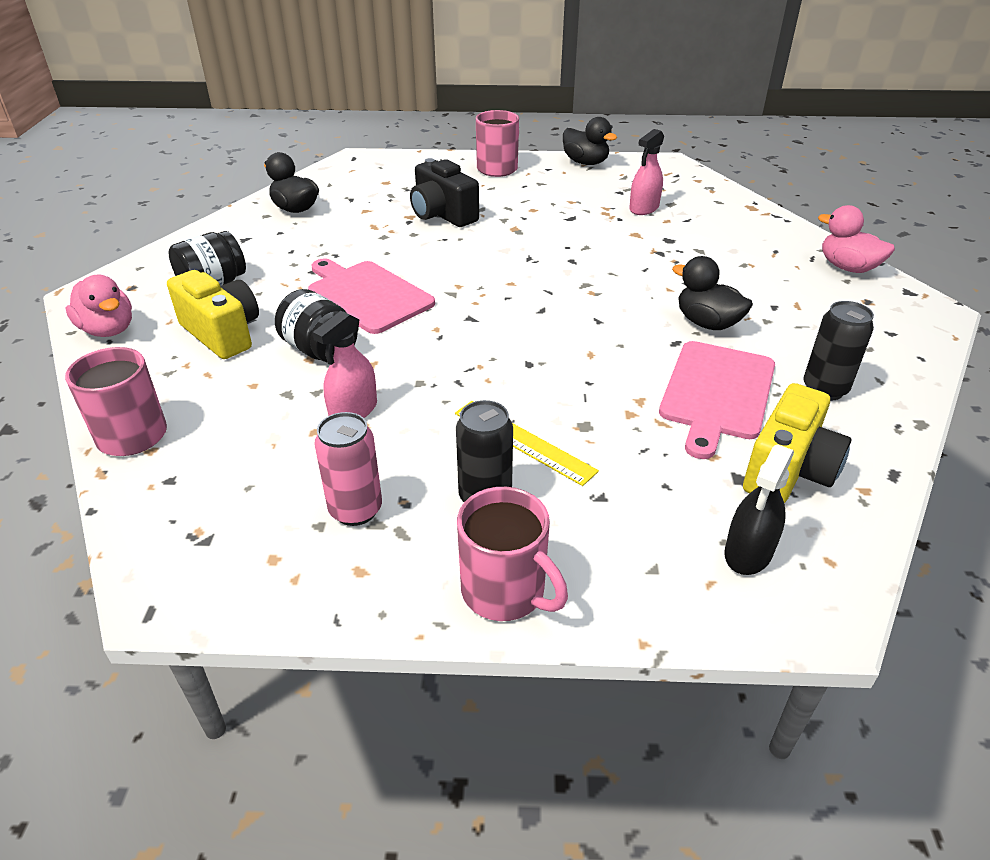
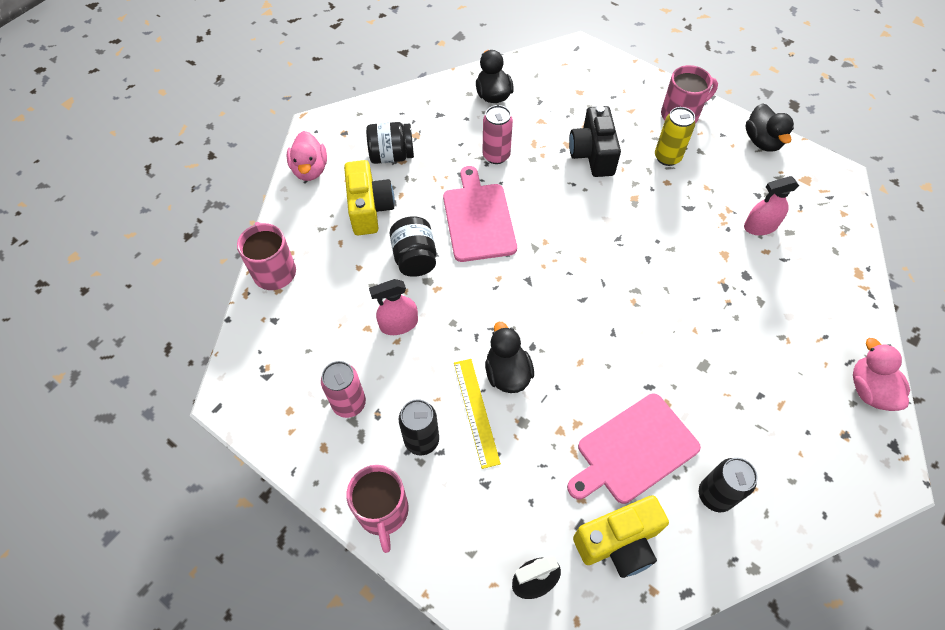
camera: 35 degrees right, 20 degrees up
black duck [672,256,753,330] -> black duck moved to [485,322,534,393]
none -> pink can [482,105,513,164]
none -> yellow can [655,107,695,166]

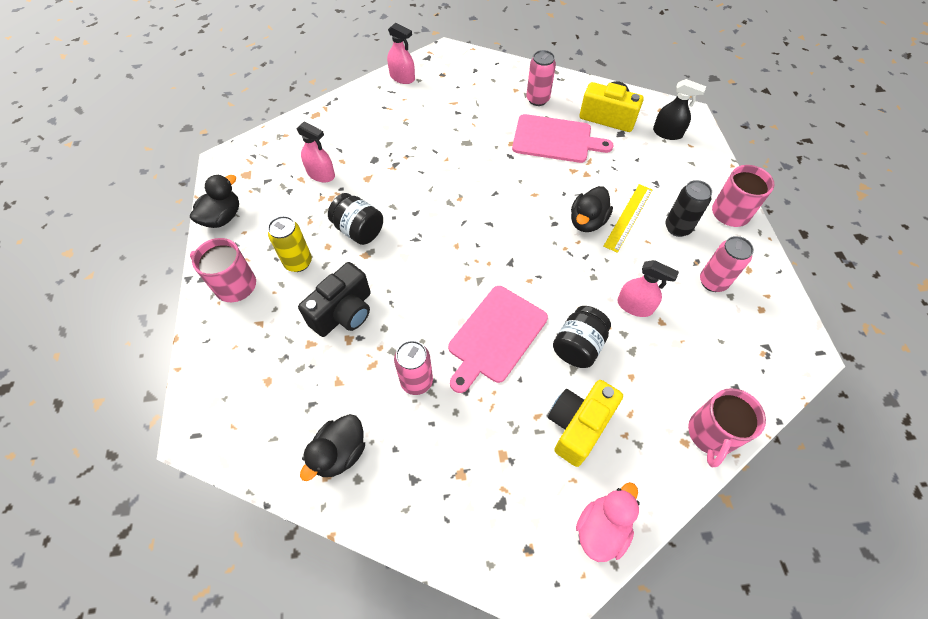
camera: 135 degrees left, 0 degrees up
black jar [366,122,414,164] -> black jar moved to [328,193,383,245]
black can [699,458,757,512] -> pink can [526,50,556,106]
pink duck [853,338,910,411] -> pink spray bottle [387,22,415,84]

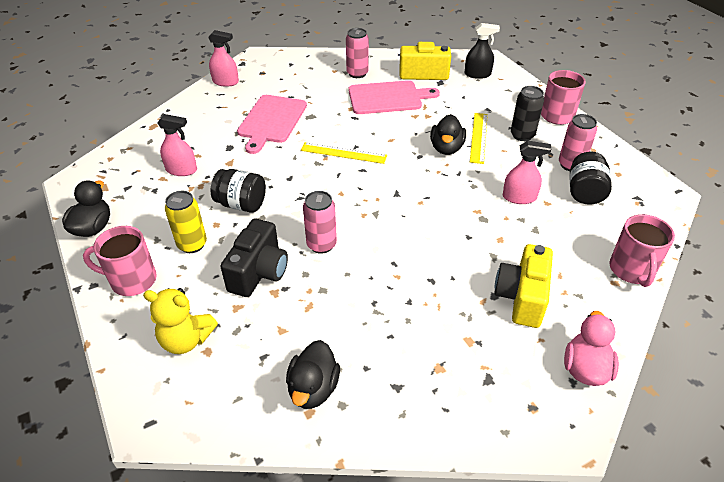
camera: 20 degrees left, 15 degrees down
pink can [394,340,433,395] -> pink can moved to [303,191,337,254]
pink cutting board [448,286,548,393] -> pink cutting board moved to [237,95,307,154]
black jar [553,306,611,368] -> black jar moved to [570,151,612,204]
none -> yellow teddy bear [143,288,218,354]
none -> yellow ruler [301,142,387,164]

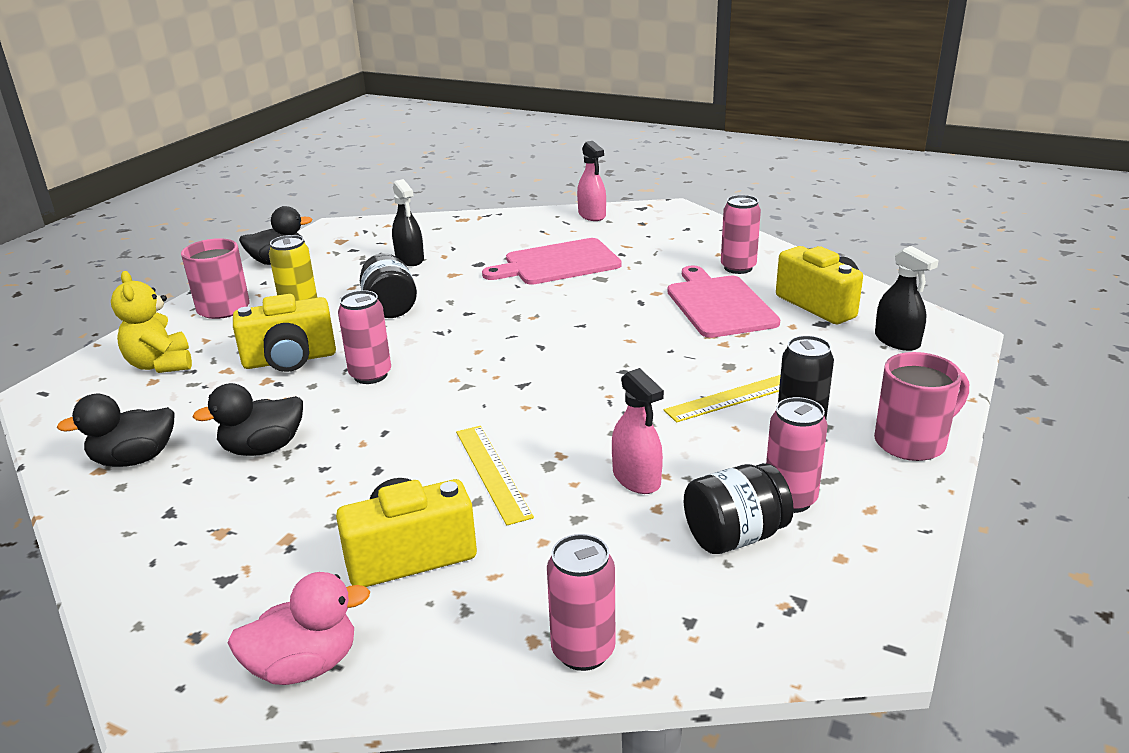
camera: 55 degrees right, 15 degrees down
pink spray bottle [157,114,197,176] -> black spray bottle [392,179,424,266]
black camera [221,219,288,297] -> yellow camera [233,294,336,372]
yellow ruler [301,142,387,164] -> yellow ruler moved to [456,426,534,526]
pink cutting board [348,80,440,114] -> pink cutting board turned 150 degrees counterclockwise [667,265,780,338]
black duck [430,114,466,155] -> black duck moved to [193,383,303,456]
pink mug [609,214,675,287] -> pink can [547,534,616,671]

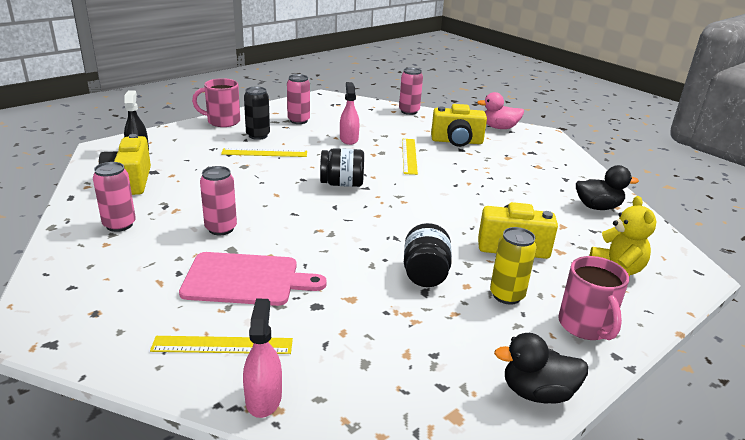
camera: 160 degrees left, 0 degrees up
black duck [193,383,303,456] -> none
pink can [338,290,391,384] -> pink can moved to [200,166,237,235]
black spray bottle [392,179,424,266] -> none
pink spray bottle [577,141,606,221] -> pink spray bottle moved to [243,299,282,418]
pink cutting board [667,265,780,338] -> none
black jar [684,463,794,554] -> black jar moved to [320,148,364,187]
none -> yellow ruler [150,336,293,354]

